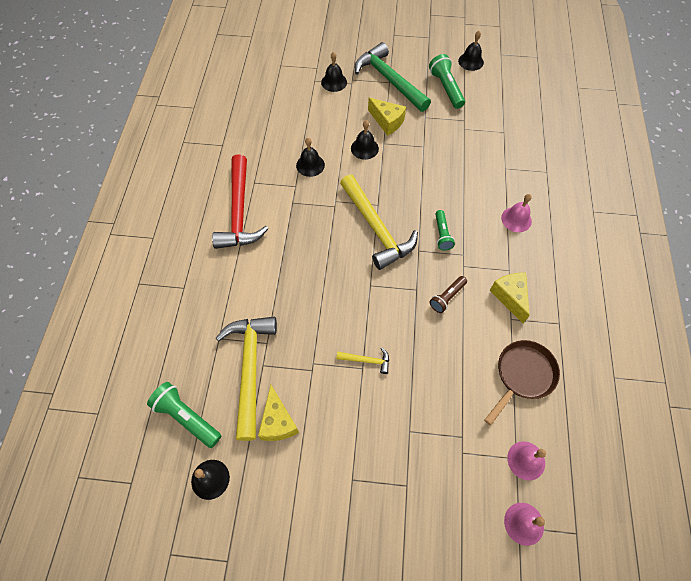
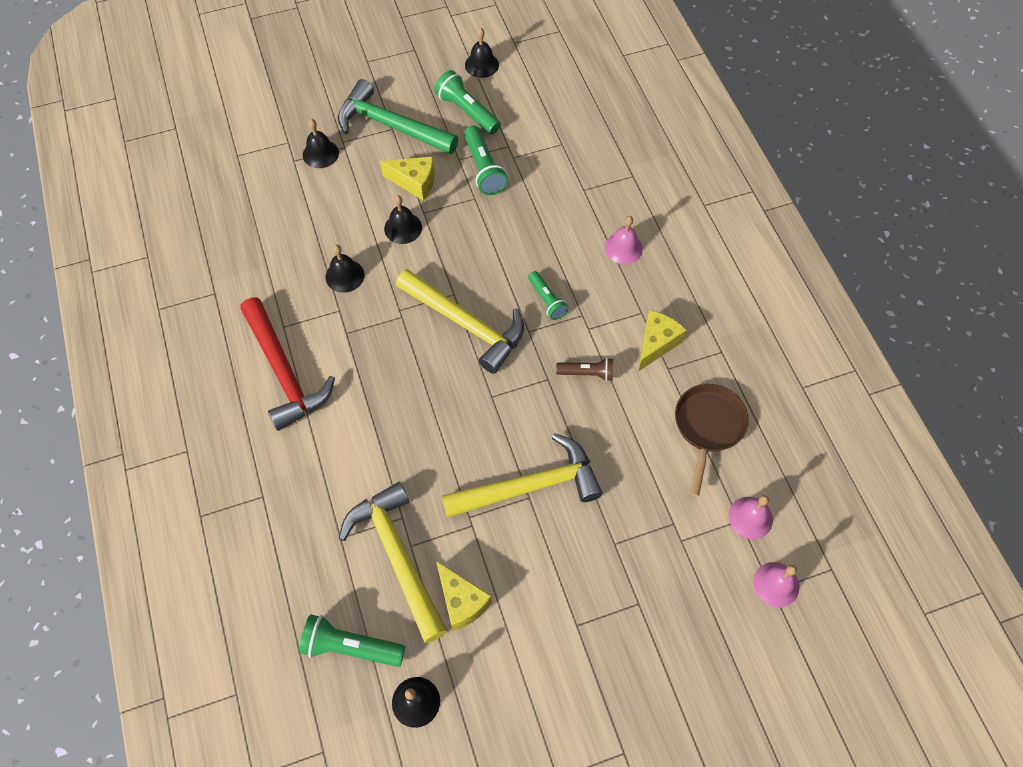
camera: 25 degrees left, 0 degrees up
yellow hammer [336,348,389,374] -> yellow hammer [442,433,603,518], size x2.30
brown flashlight [430,276,467,313] -> brown flashlight turned 105 degrees counterclockwise [556,358,613,381]
yellow cheese [490,273,530,323] -> yellow cheese turned 75 degrees clockwise [638,310,687,372]
none -> green flashlight [464,125,508,195]

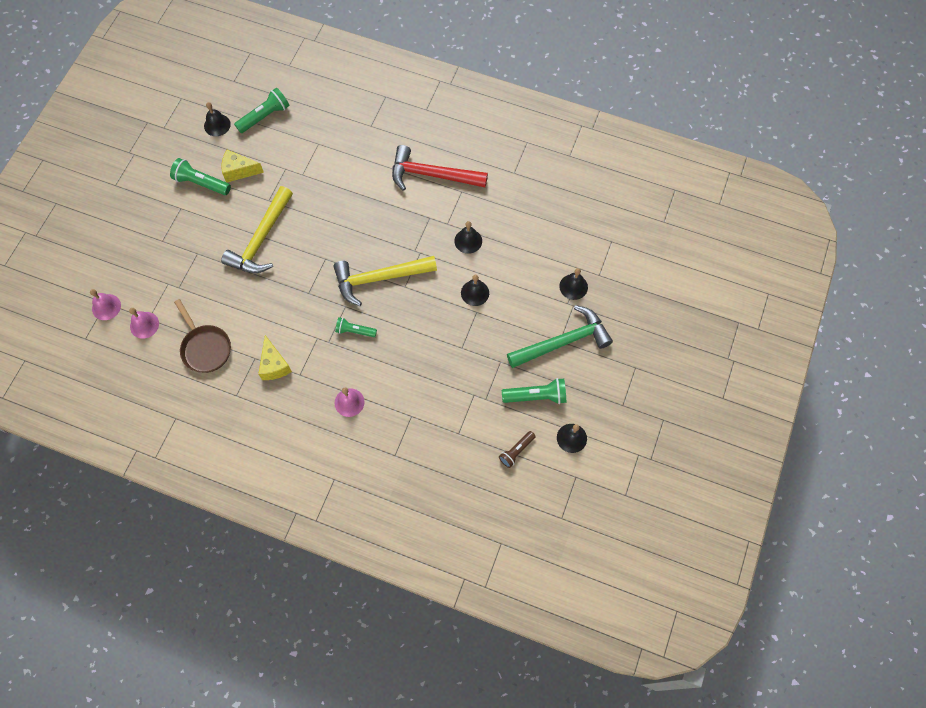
camera: 130 degrees right, 5 degrees up
yellow hammer [339,482,447,643] -> none
yellow cheese [380,156,435,201] -> none
green flashlight [464,125,508,195] -> green flashlight moved to [170,158,231,195]
brown flashlight [556,358,613,381] -> brown flashlight moved to [499,431,536,468]

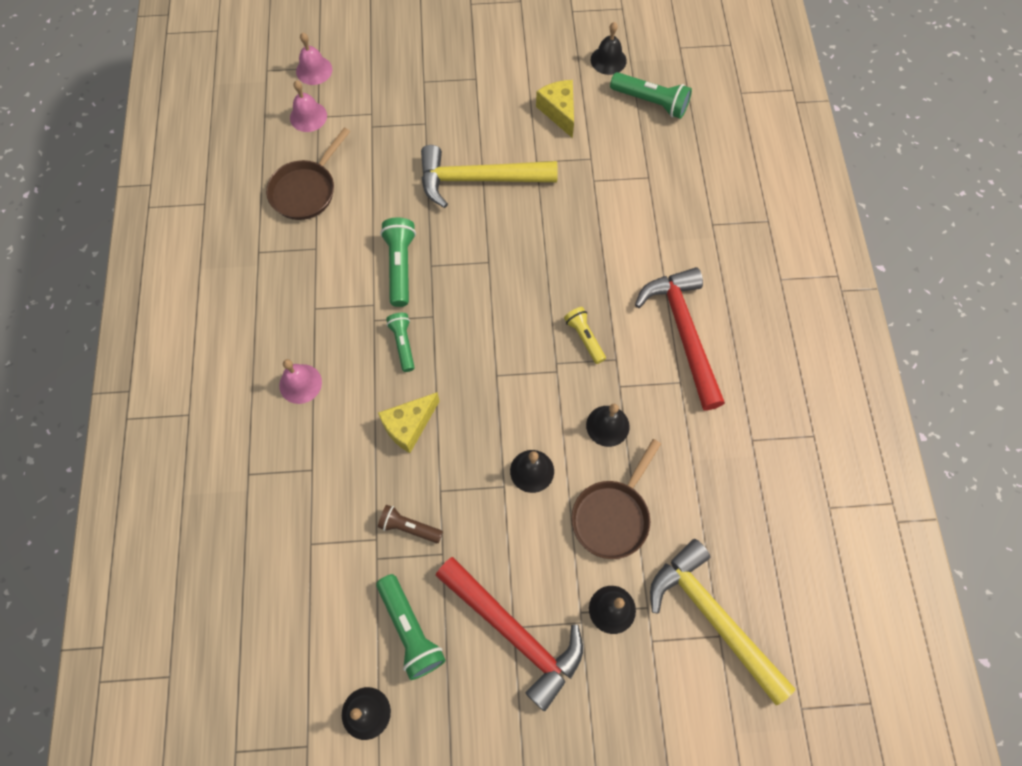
camera: 65 degrees right, 0 degrees up
green flashlight [170,158,231,195] -> green flashlight moved to [380,218,416,307]
yellow cheese [258,335,292,380] -> yellow cheese moved to [378,392,440,453]
yellow hammer [333,256,437,306] -> yellow hammer moved to [650,539,796,705]
brown flashlight [499,431,536,468] -> brown flashlight moved to [378,505,443,543]
green hammer [507,305,613,368] -> red hammer [435,557,583,711]
none -> yellow flashlight [564,307,606,364]
none -> brown pan [571,439,661,559]

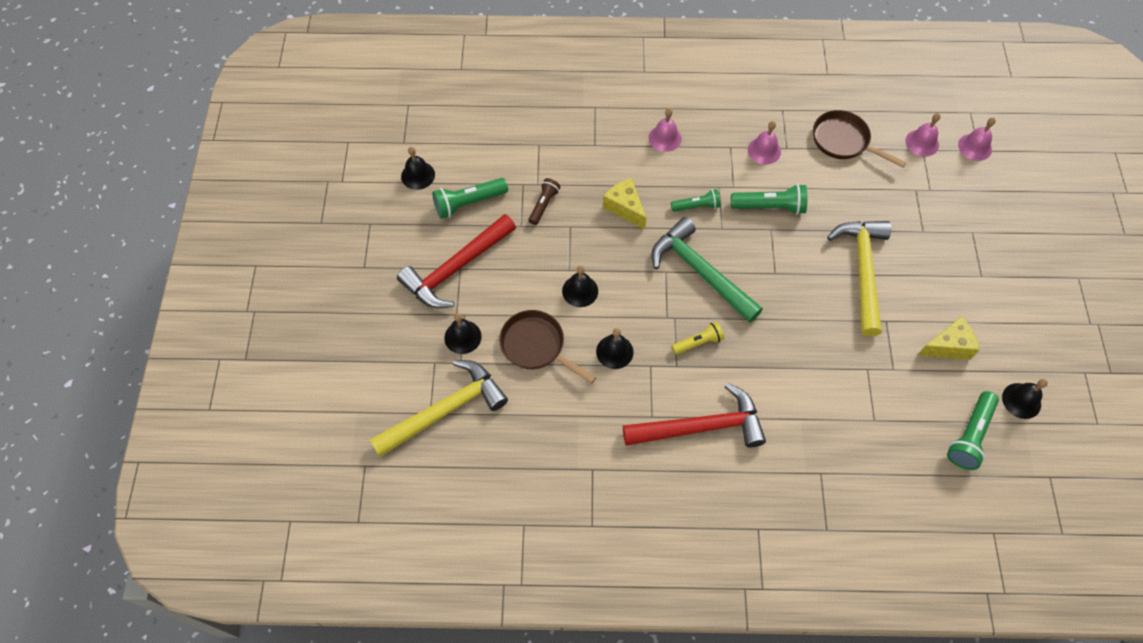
camera: 95 degrees right, 5 degrees down
none -> green hammer [651,217,763,323]
none -> pink bell [748,121,781,164]

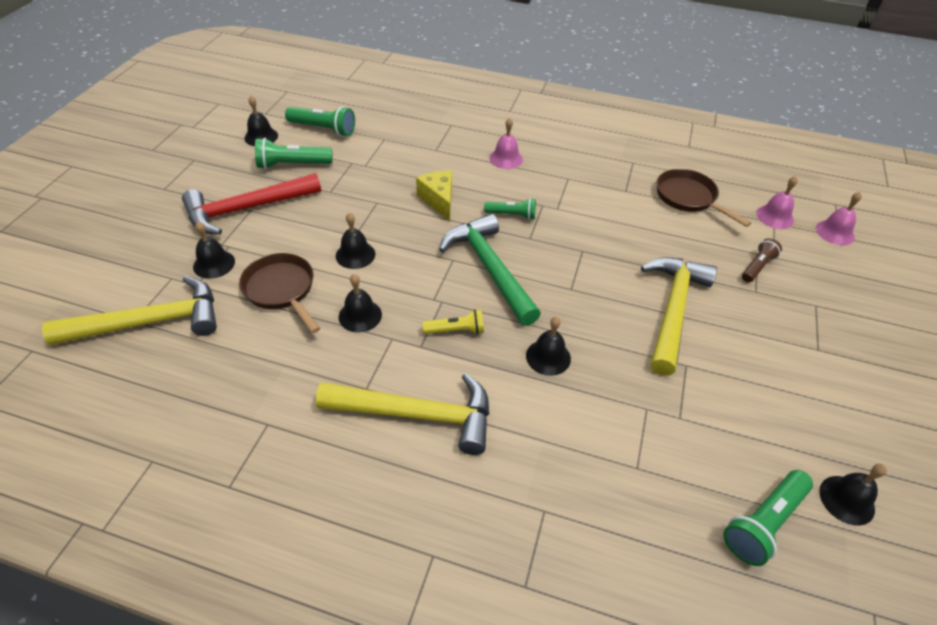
camera: 15 degrees right, 15 degrees down
brown flashlight [528,178,560,225] -> brown flashlight moved to [742,238,782,282]
red hammer [623,383,766,447] -> yellow hammer [316,373,489,455]
green flashlight [731,184,807,215] -> green flashlight moved to [285,106,355,136]
pink bell [748,121,781,164] -> none
yellow cheese [917,316,979,360] -> none
none -> black bell [526,317,571,376]

